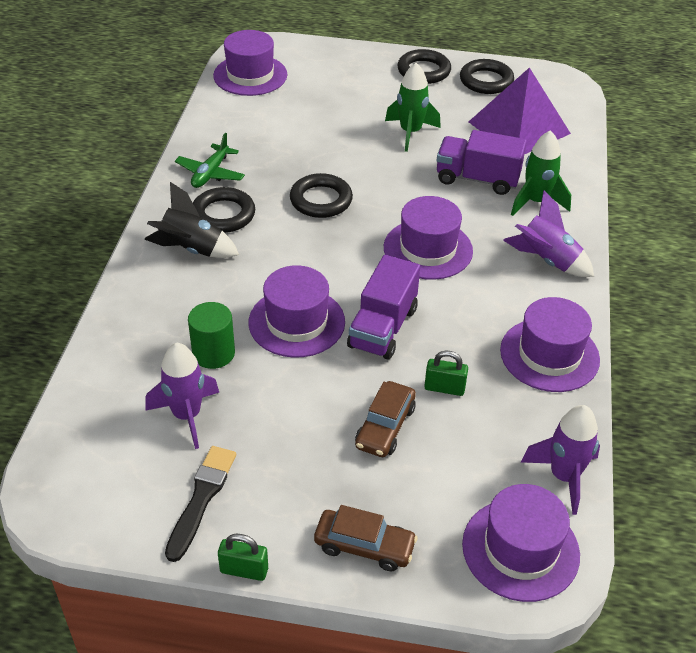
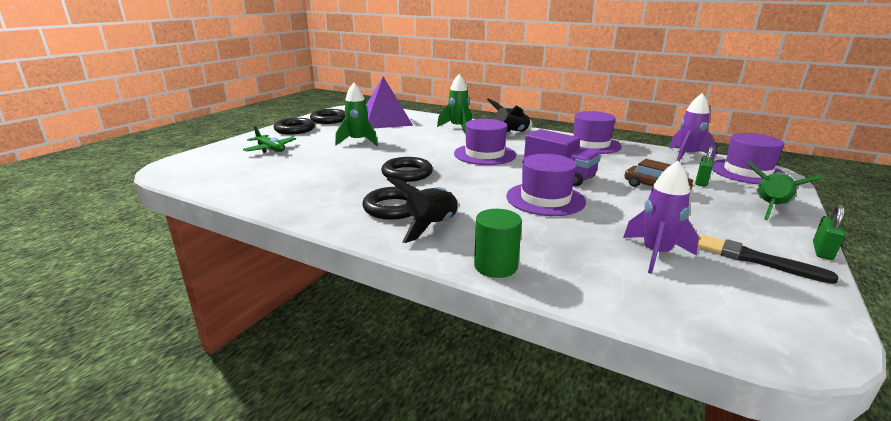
camera: 70 degrees left, 20 degrees down
green plane [175,133,245,188] -> green plane moved to [243,126,296,153]
green cylinder [188,302,235,369] -> green cylinder moved to [474,209,522,278]
purple hat [213,30,287,96] -> none
brown car [314,505,418,571] -> green rocket [747,161,822,220]
green padlock [424,351,468,396] -> green padlock moved to [695,146,714,187]
purple truck [437,130,527,195] -> none
purple rocket [503,191,594,277] -> black rocket [487,98,532,132]

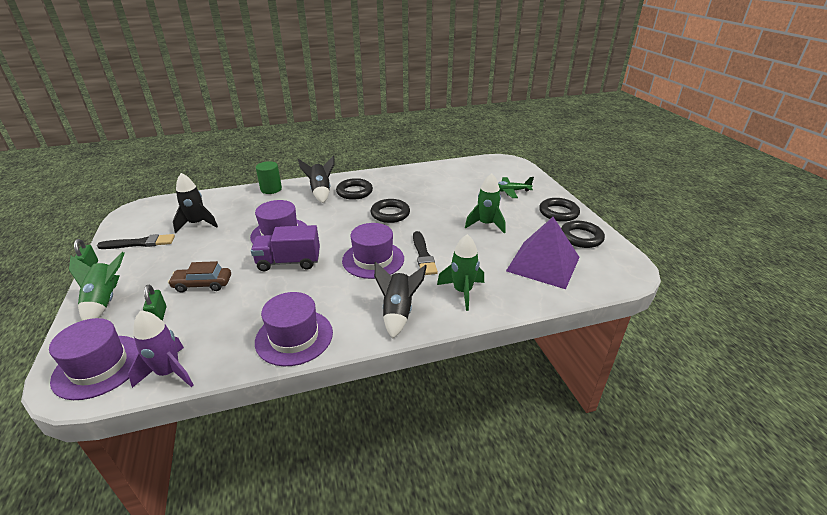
camera: 135 degrees right, 10 degrees up
purple rocket [623,161,699,274] -> black rocket [173,173,218,233]
none -> black brush [413,231,438,275]

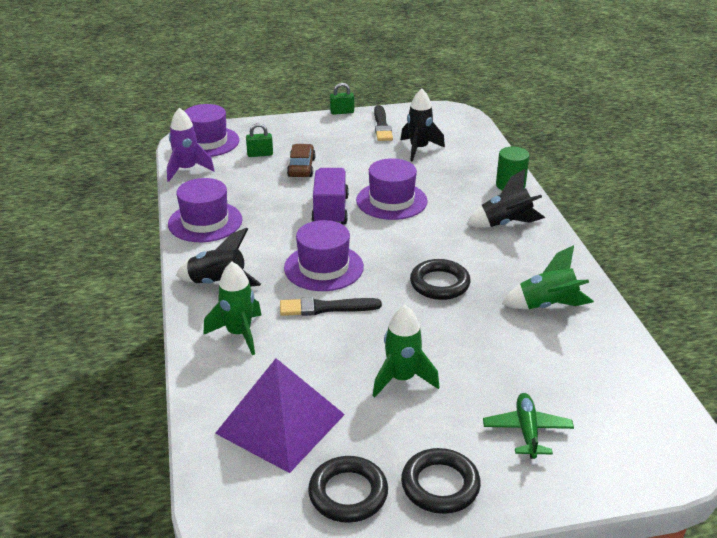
camera: 95 degrees right, 0 degrees up
green rocket [69,252,125,321] -> green rocket moved to [502,245,594,309]
black ring [336,178,373,200] -> none

